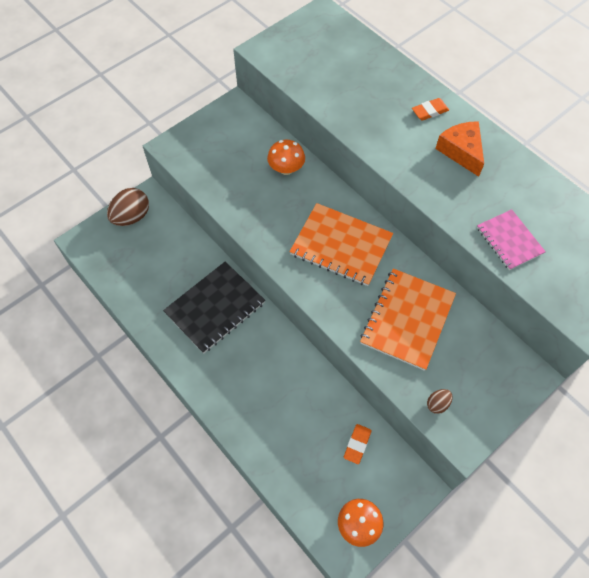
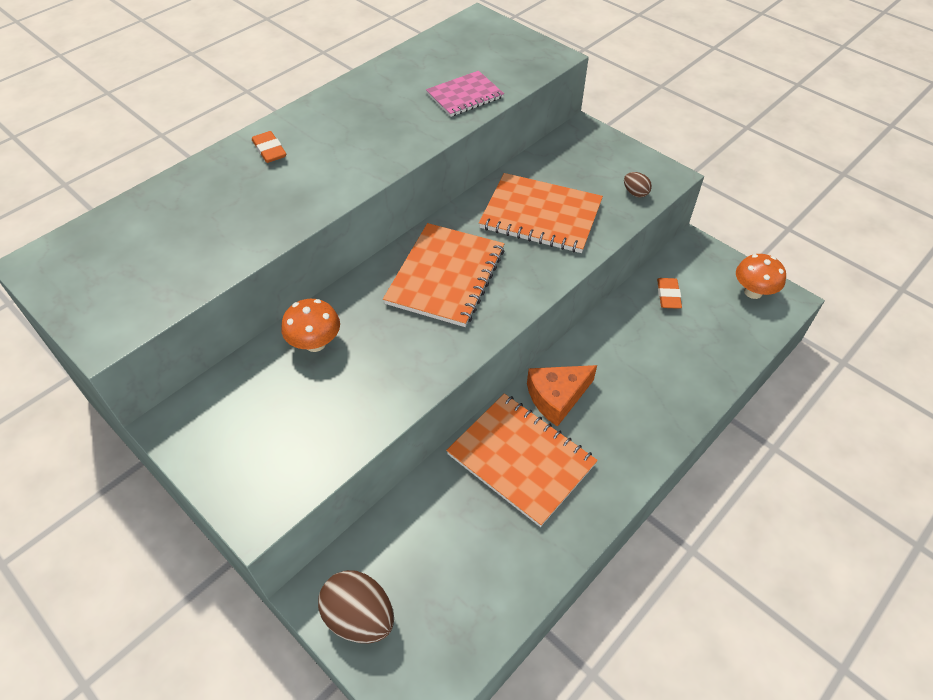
camera: 95 degrees left, 10 degrees down
black notebook [163,262,265,354] -> orange notebook [446,393,598,527]
orange eraser [344,424,372,464] -> orange eraser turned 75 degrees clockwise [657,278,682,309]
orange cheese [435,121,484,177] -> orange cheese moved to [527,365,597,427]

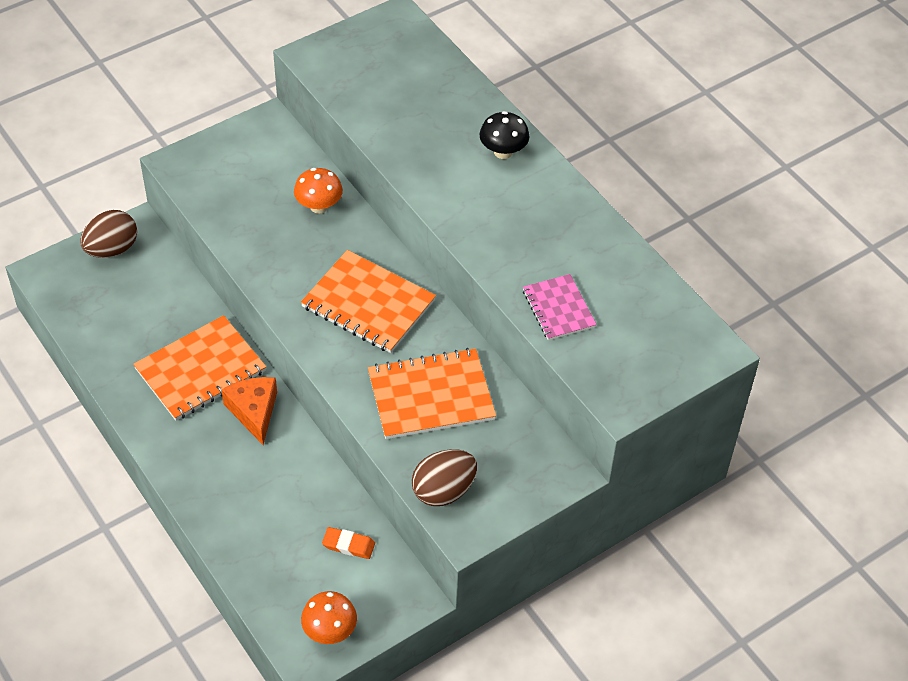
camera: 100 degrees right, 0 degrees up
orange eraser [252,131,286,163] -> black mushroom [479,111,530,159]
orange notebook [479,173,603,253] -> orange notebook turned 45 degrees clockwise [368,348,496,439]
brown egg [624,172,652,198] -> brown egg [412,449,477,506], size x2.03

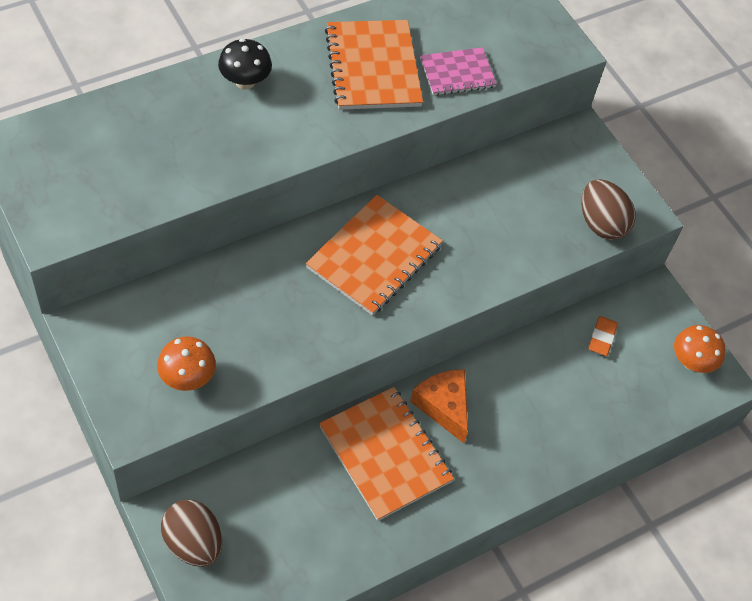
camera: 90 degrees left, 5 degrees up
orange cheese [221,377,277,445] -> orange cheese turned 75 degrees clockwise [410,369,468,443]
orange mushroom [294,168,343,214] -> orange mushroom moved to [157,337,216,391]
orange notebook [368,348,496,439] -> orange notebook moved to [325,20,423,110]

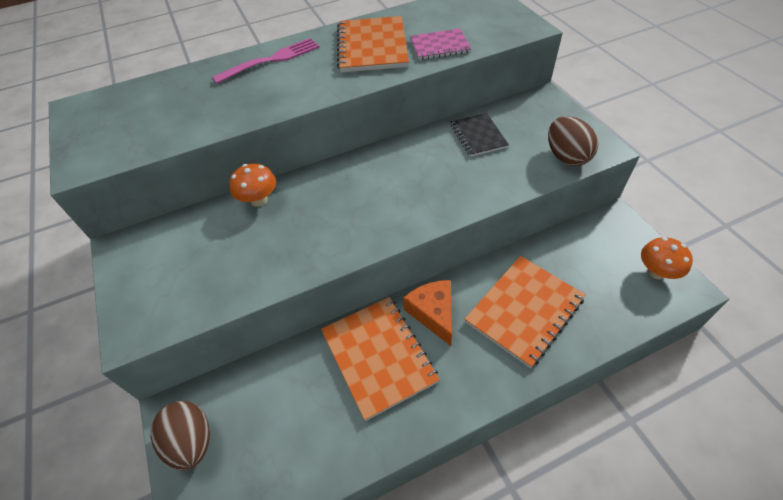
camera: 15 degrees right, 5 degrees down
orange mushroom [157,337,216,391] -> orange mushroom moved to [229,163,276,207]
black mushroom [218,38,272,90] -> pink fork [212,38,320,84]
orange notebook [305,195,443,316] -> orange notebook moved to [465,256,586,368]
orange eraser [588,316,618,356] -> none
none -> black notebook [451,113,509,157]

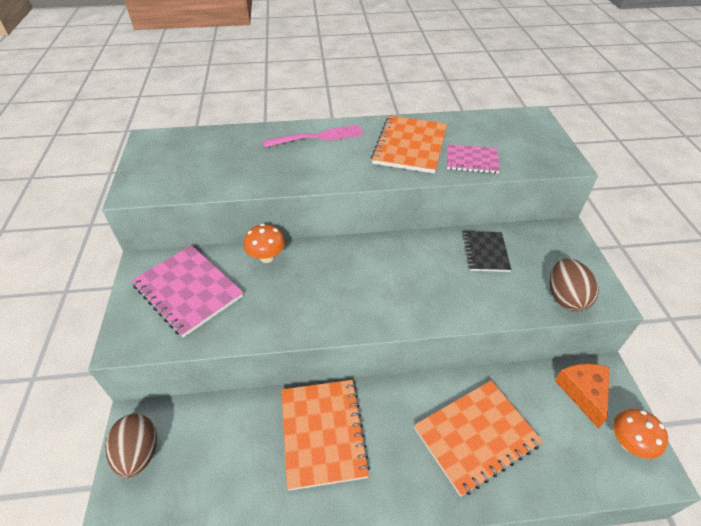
camera: 15 degrees right, 5 degrees down
orange cheese [403,280,452,346] -> orange cheese moved to [555,364,609,428]
none -> pink notebook [131,245,243,338]

